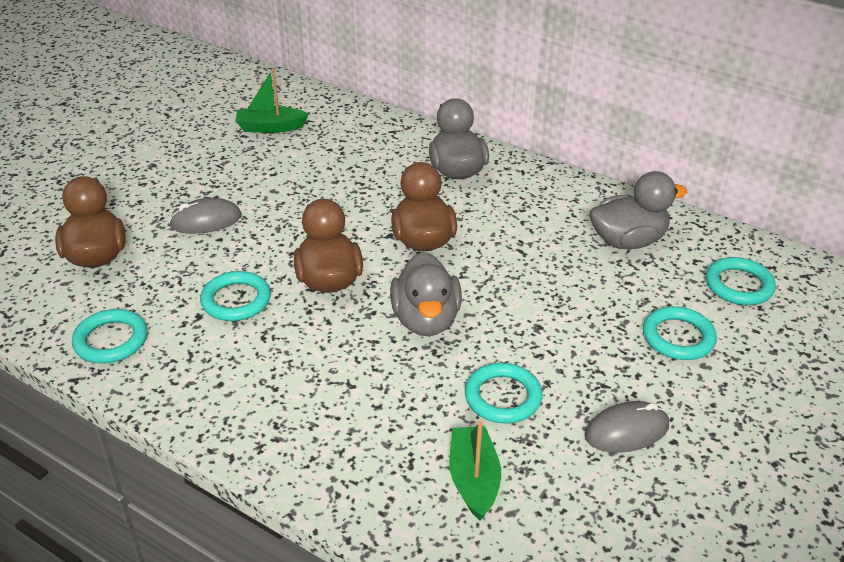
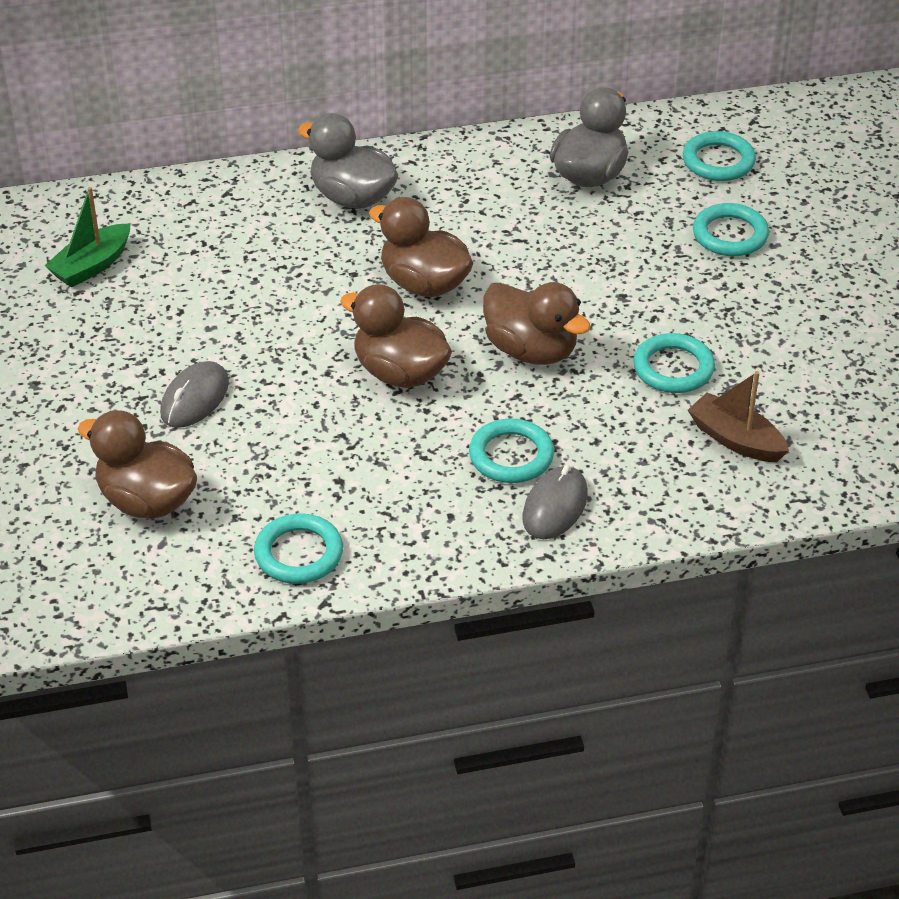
camera: 45 degrees left, 5 degrees up
turquoise ring [200,271,271,321] -> turquoise ring moved to [469,418,554,483]
grey duck [390,252,462,336] -> brown duck [483,282,591,365]
green boat [449,421,501,520] -> brown boat [688,371,789,462]
grey mouse [585,401,669,453] -> grey mouse moved to [523,465,588,539]

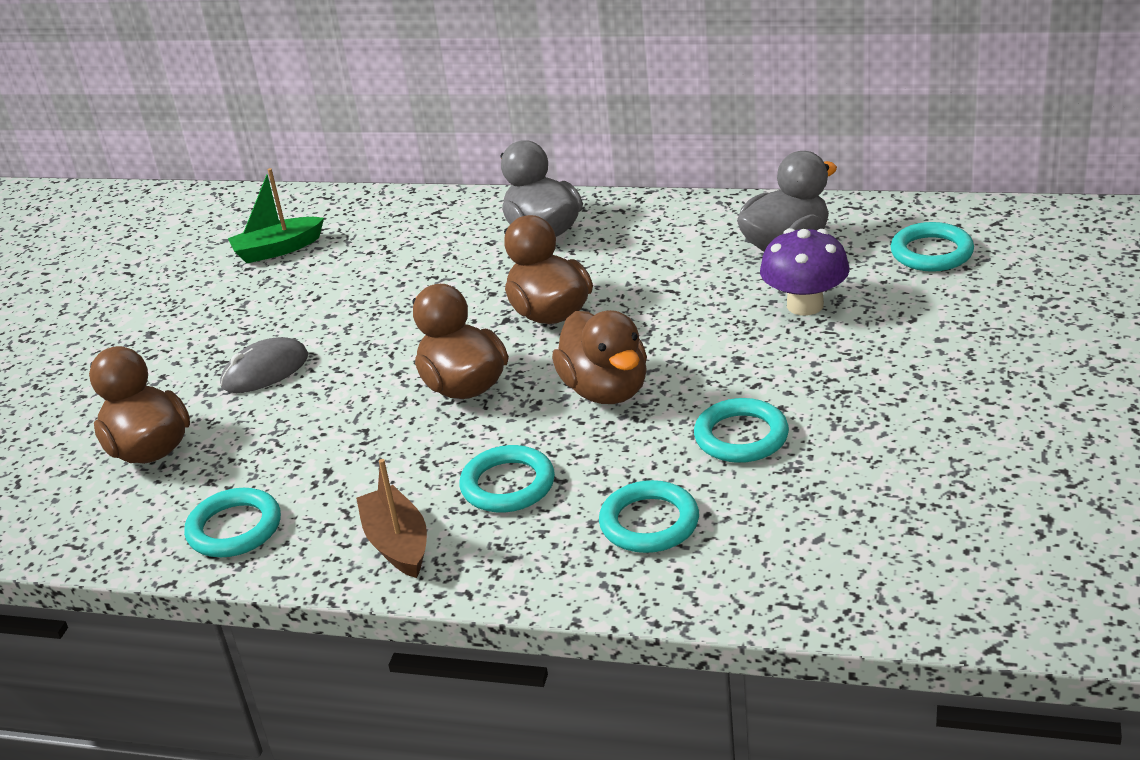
camera: 30 degrees right, 10 degrees down
grey mouse [523,465,588,539] -> none
brown boat [688,371,789,462] -> brown boat moved to [356,459,427,578]
turquoise ring [693,203,769,256] -> turquoise ring moved to [599,480,699,553]
none -> purple mushroom [760,228,849,315]

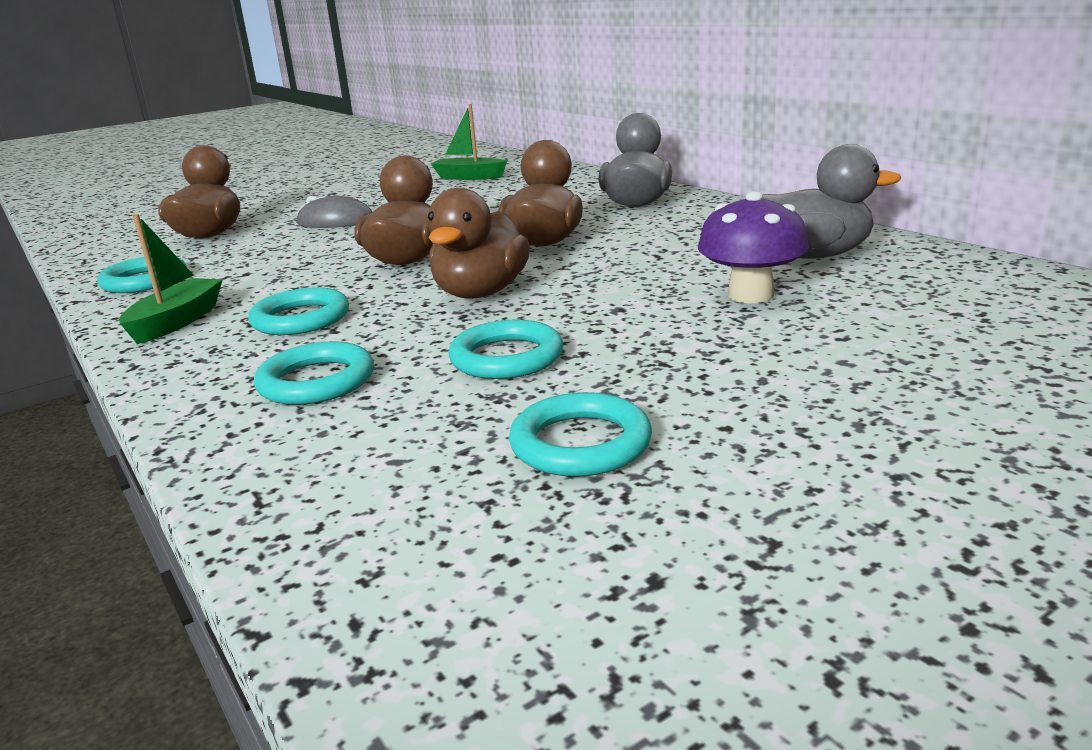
camera: 40 degrees right, 10 degrees down
brown boat [356,459,427,578] -> green boat [119,214,223,344]
turquoise ring [891,222,974,272] -> turquoise ring moved to [509,392,652,477]

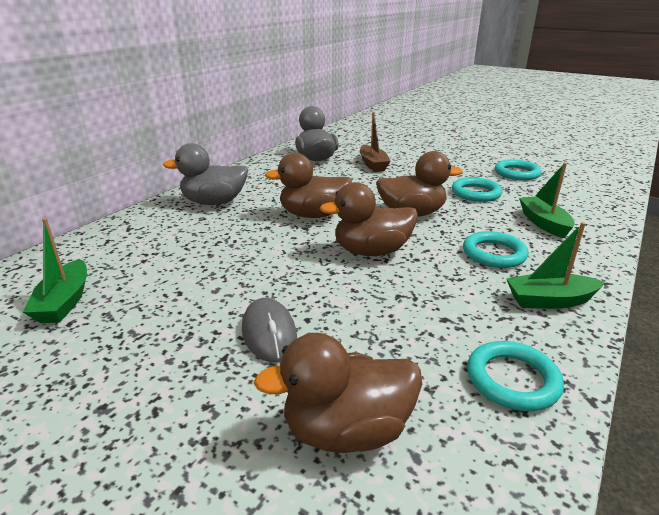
camera: 115 degrees left, 5 degrees up
turquoise ring [254,341,374,405] -> green boat [519,163,575,238]
purple mushroom [698,191,809,303] -> brown boat [360,112,390,172]

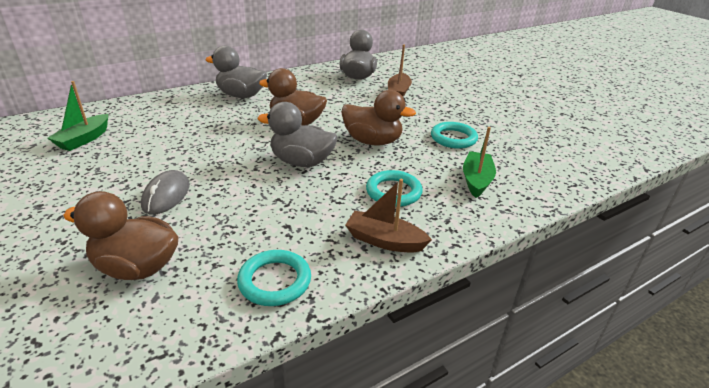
camera: 25 degrees right, 5 degrees up
brown duck [320,182,418,256] -> grey duck [258,102,337,167]
turquoise ring [495,159,542,180] -> none
green boat [506,222,605,309] -> brown boat [345,179,432,252]

